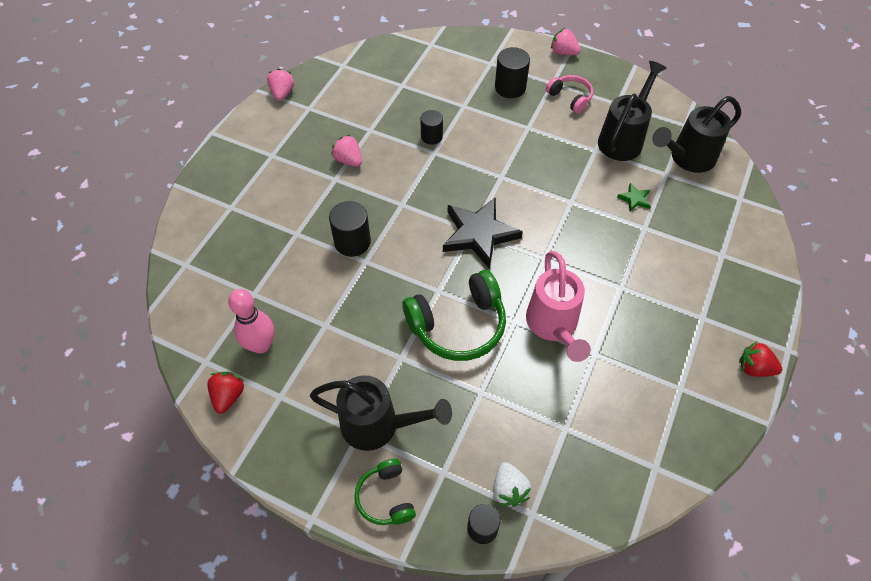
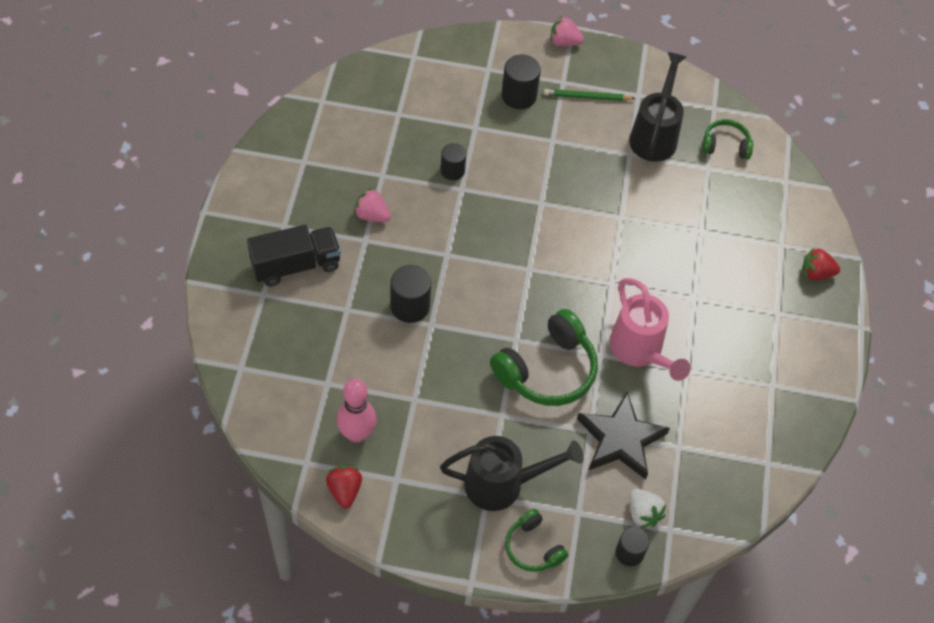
camera: 20 degrees left, 0 degrees up
pink strawberry [267,69,294,101] -> none
black star [443,197,523,269] -> black star moved to [577,392,670,480]
pink headphones [546,75,593,114] -> green pencil [544,89,636,101]
green star [617,183,651,211] -> none
black watering can [652,96,741,173] -> green headphones [702,119,753,159]
red strawberry [739,342,782,377] -> red strawberry moved to [802,248,840,280]
none -> black truck [247,225,341,287]

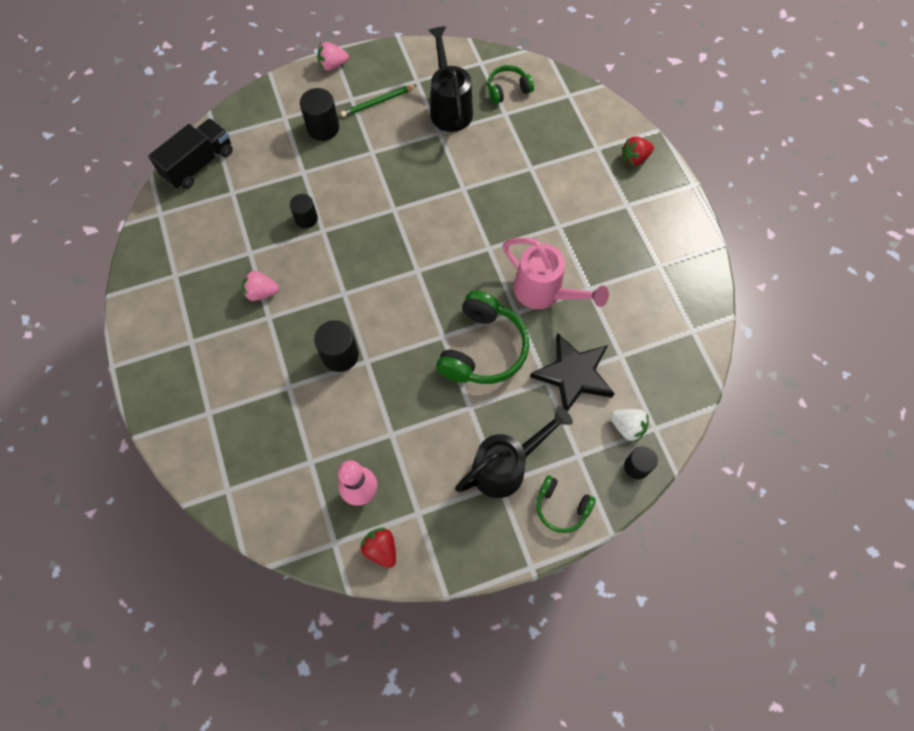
camera: 25 degrees left, 10 degrees up
black truck [247,225,341,287] -> black truck moved to [148,118,233,189]

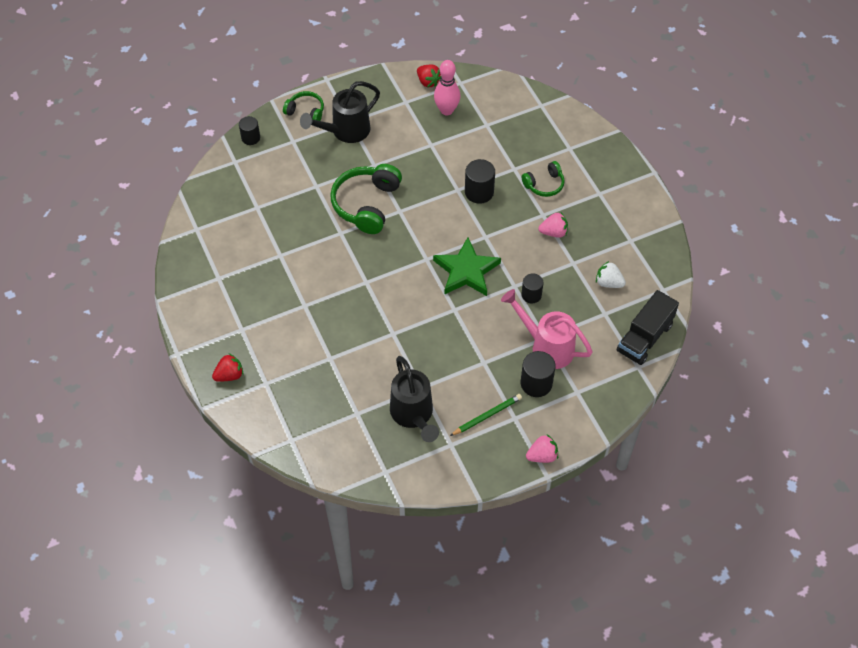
camera: 175 degrees right, 10 degrees down
green headphones [488,65,534,104] -> green headphones moved to [522,161,565,197]
pink watering can [503,238,609,309] -> pink watering can moved to [501,289,593,369]
black star [530,333,615,412] -> none
white strawberry [610,409,649,442] -> white strawberry moved to [596,261,626,288]
none -> green star [433,237,501,296]

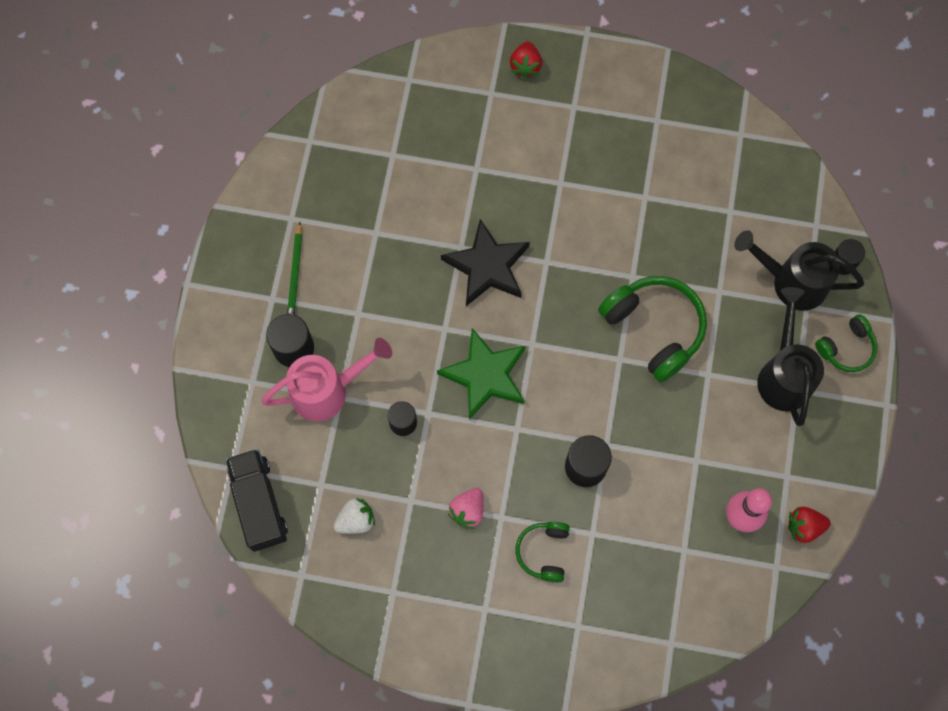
camera: 125 degrees right, 15 degrees up
black watering can [390,356,439,442] -> black watering can moved to [734,230,864,311]
pink strawberry [526,434,558,463] -> none
none -> black star [441,219,530,306]

